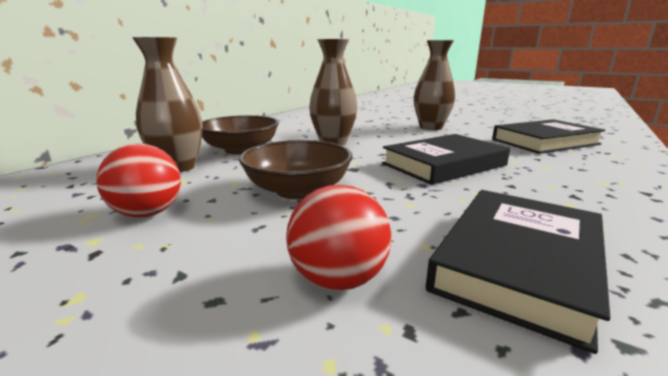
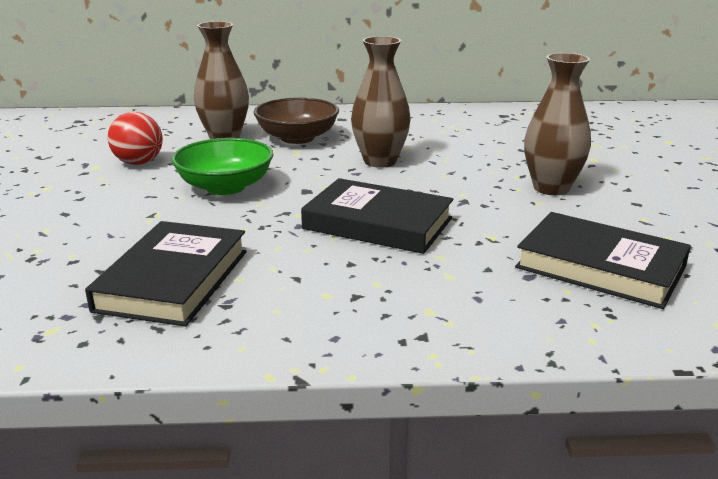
camera: 55 degrees right, 5 degrees up
brown bowl [239,140,353,199] -> green bowl [171,138,273,195]
red ball [286,185,392,291] -> none
black book [426,190,611,354] -> black book turned 75 degrees counterclockwise [85,221,247,327]

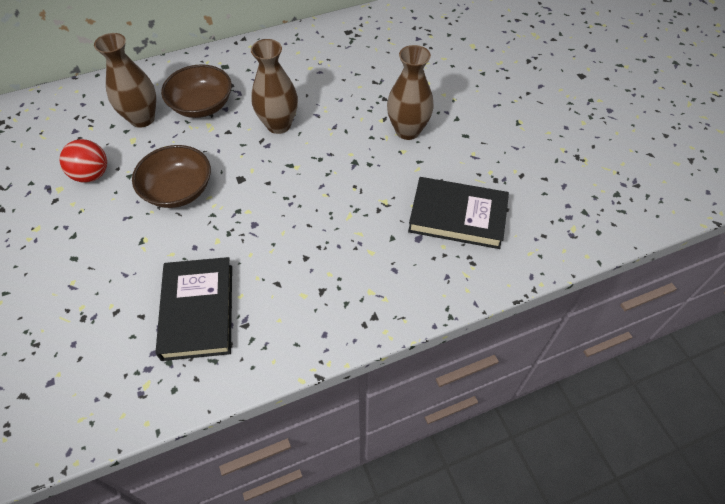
camera: 20 degrees left, 30 degrees up
green bowl [171,138,273,195] -> brown bowl [132,145,211,208]
black book [301,178,453,254] -> none

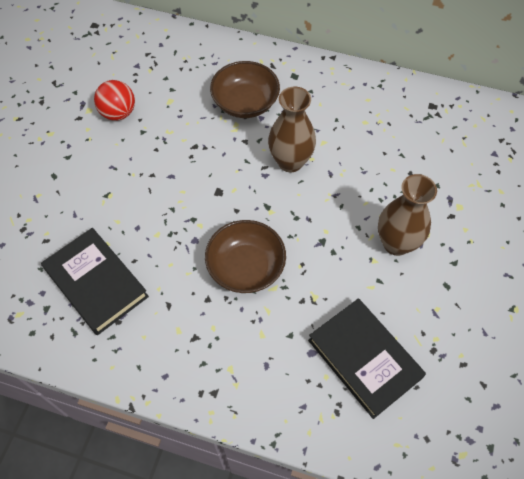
camera: 40 degrees right, 5 degrees up
brown vase [94,33,156,128] -> none
brown bowl [132,145,211,208] -> brown bowl moved to [205,220,286,293]
black book [155,257,232,361] -> black book turned 75 degrees counterclockwise [41,228,149,335]

